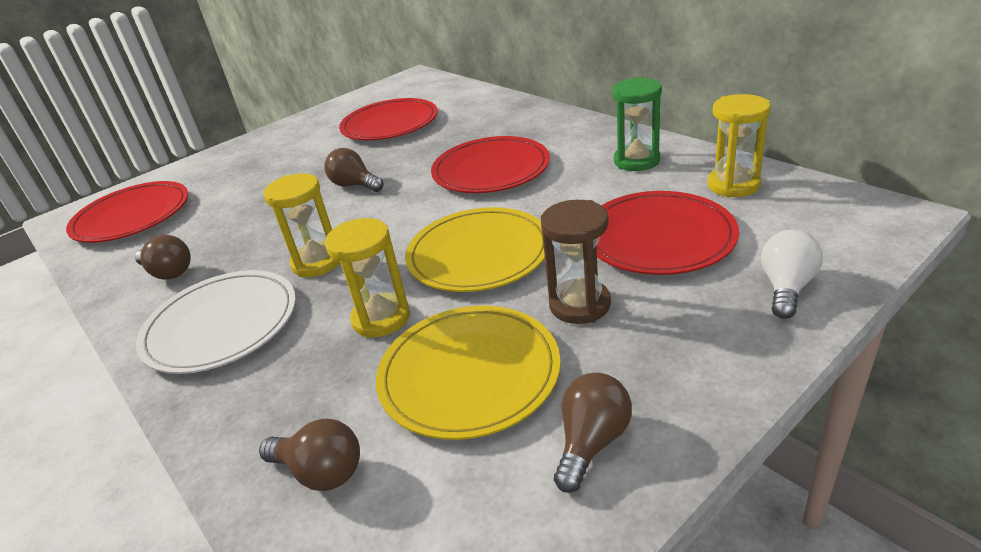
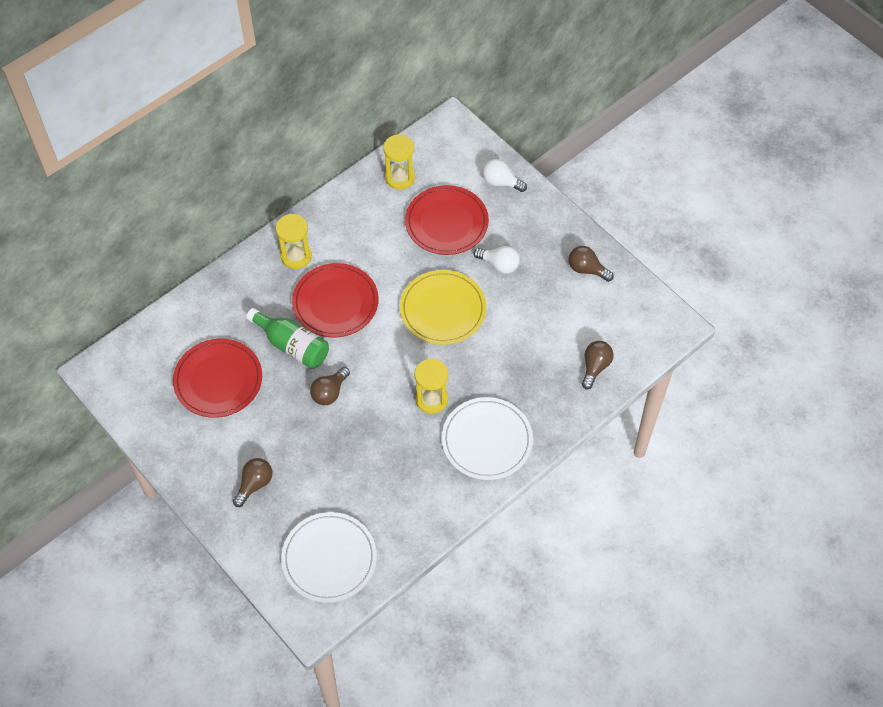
camera: 95 degrees left, 25 degrees up
red plate [66,181,188,243] -> white plate [281,512,377,602]
brown light bulb [135,235,191,280] -> brown light bulb moved to [233,458,272,507]
yellow hourglass [325,218,410,338] -> yellow hourglass moved to [276,213,312,269]
yellow plate [376,306,561,440] -> none
brown hourglass [541,200,611,324] -> white light bulb [474,246,520,274]
green hourglass [612,77,662,171] -> none
none -> green bottle [246,308,329,369]

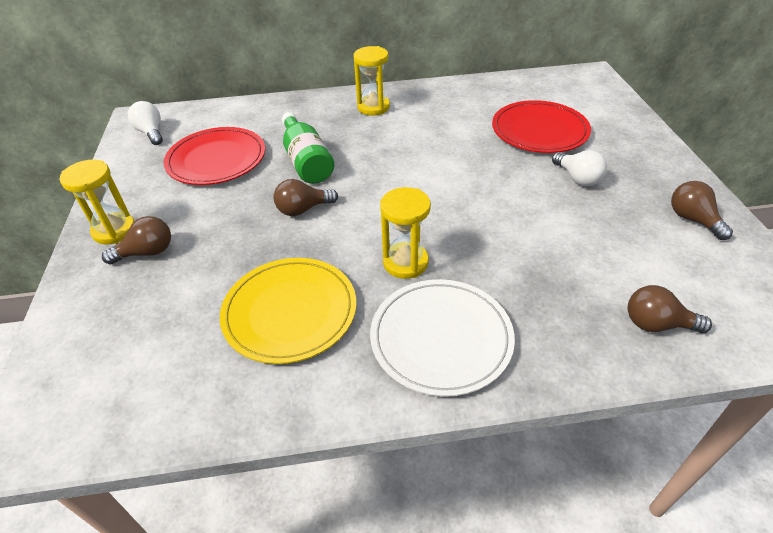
camera: 35 degrees right, 15 degrees down
white plate [281,512,377,602] -> none
red plate [292,263,379,337] -> none
yellow hourglass [383,134,415,190] -> yellow hourglass moved to [60,159,135,244]
yellow plate [400,270,486,345] -> yellow plate moved to [220,258,356,364]
white light bulb [483,159,527,192] -> white light bulb moved to [128,101,163,145]
brown light bulb [582,341,614,389] -> brown light bulb turned 135 degrees counterclockwise [628,285,712,333]

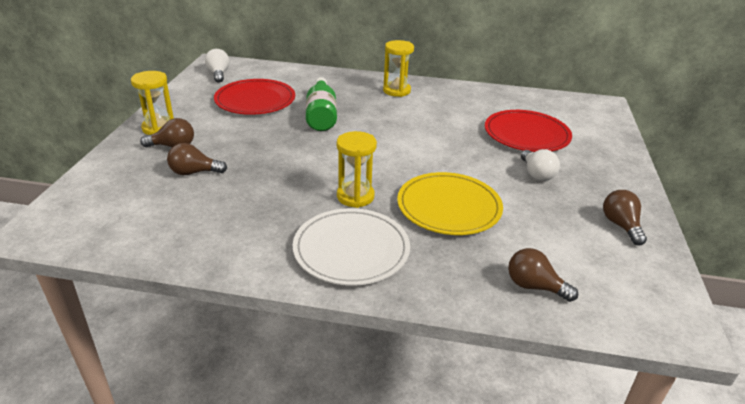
camera: 15 degrees right, 10 degrees down
yellow plate [220,258,356,364] -> yellow plate moved to [397,172,503,235]
brown light bulb [274,179,338,216] -> brown light bulb moved to [167,143,227,175]

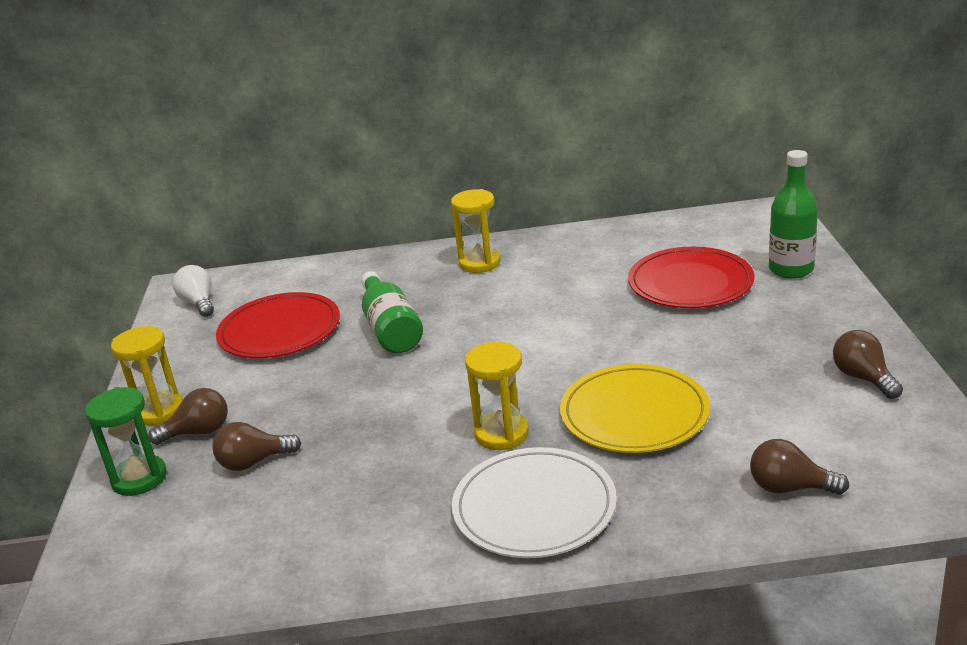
camera: 10 degrees left, 5 degrees down
white light bulb [521,149,560,181] -> none
none -> green hourglass [85,387,167,496]
none -> green bottle [769,150,818,279]

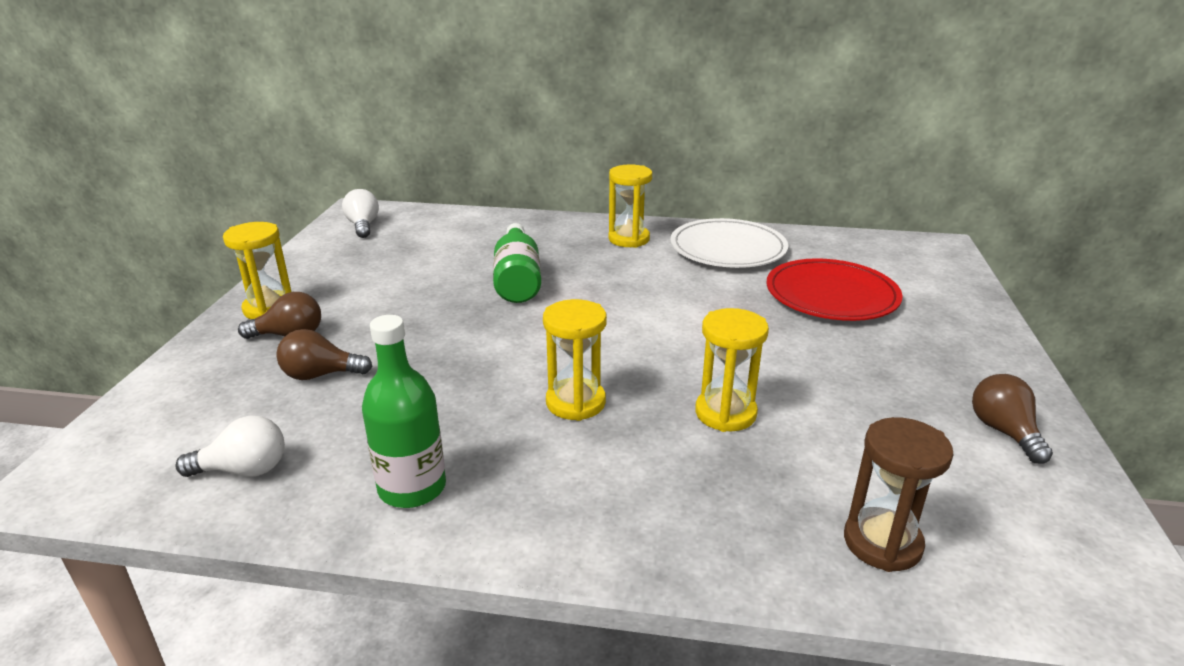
camera: 10 degrees right, 0 degrees up
green hourglass [85,387,167,496] -> none
red plate [216,292,340,358] -> none
white plate [452,447,617,558] -> white plate moved to [670,218,789,268]
yellow plate [560,364,710,453] -> yellow hourglass [695,308,769,432]
brown light bulb [750,439,849,495] -> brown hourglass [844,417,954,572]
green bottle [769,150,818,279] -> green bottle moved to [362,315,446,508]
none -> white light bulb [176,415,285,477]

